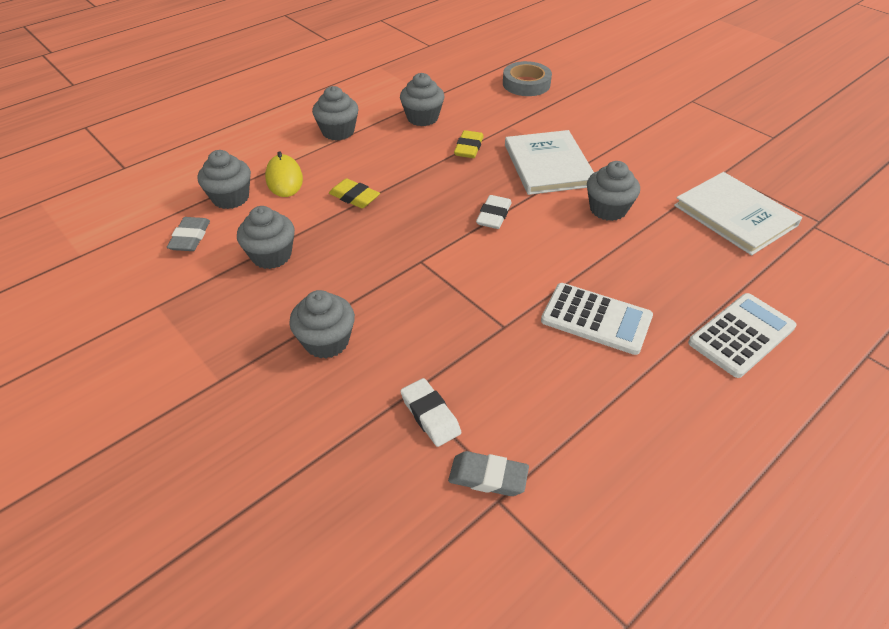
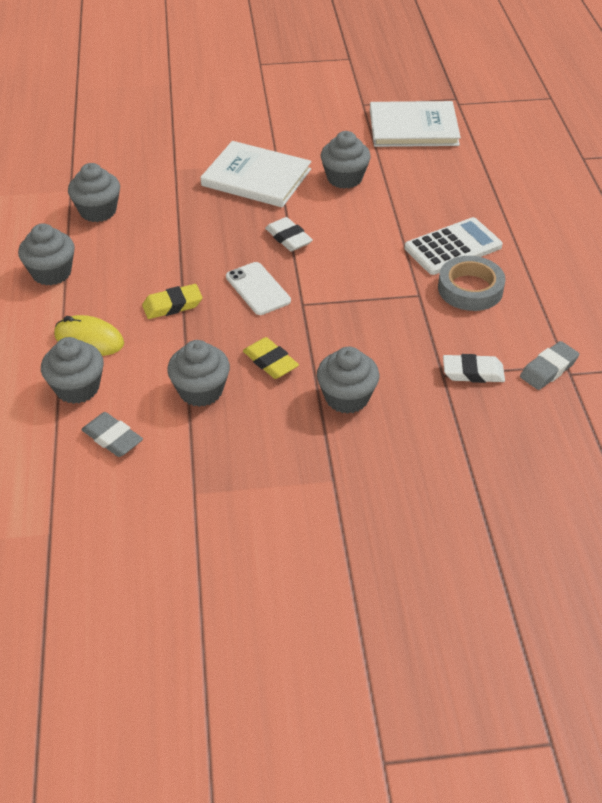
camera: 55 degrees left, 0 degrees up
yellow eraser [454,130,484,158] -> yellow eraser moved to [243,337,299,379]
grey tape [503,61,552,96] -> grey tape moved to [438,256,506,311]
white calculator [688,293,797,378] -> none
none -> white phone [226,262,291,315]

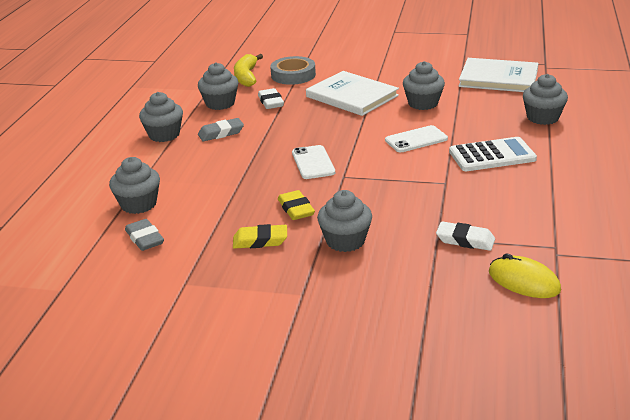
camera: 20 degrees right, 15 degrees down
yellow mouse [54,315,124,356] -> yellow mouse moved to [489,253,561,298]
yellow eraser [142,284,203,319] -> yellow eraser moved to [233,224,287,249]
grey cupcake [167,340,230,407] -> grey cupcake moved to [523,74,568,125]
white eraser [265,217,313,251] -> white eraser moved to [258,88,284,109]
grey tape [438,256,506,311] -> grey tape moved to [270,56,316,85]
grey eraser [520,341,579,390] -> grey eraser moved to [198,118,244,141]
none -> yellow banana [234,54,263,87]
none -> white phone [385,125,448,152]

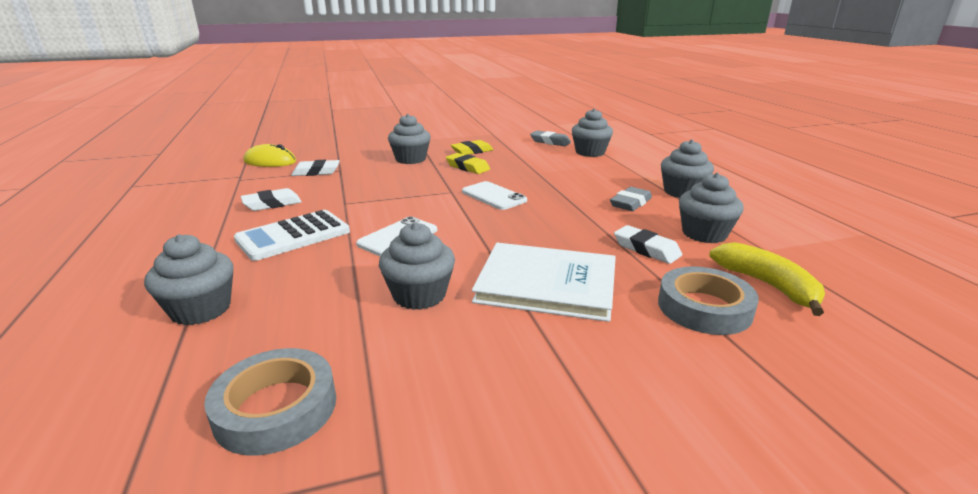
camera: 150 degrees right, 5 degrees down
white book [459,58,538,92] -> grey tape [204,348,336,456]
none -> white eraser [240,188,302,211]

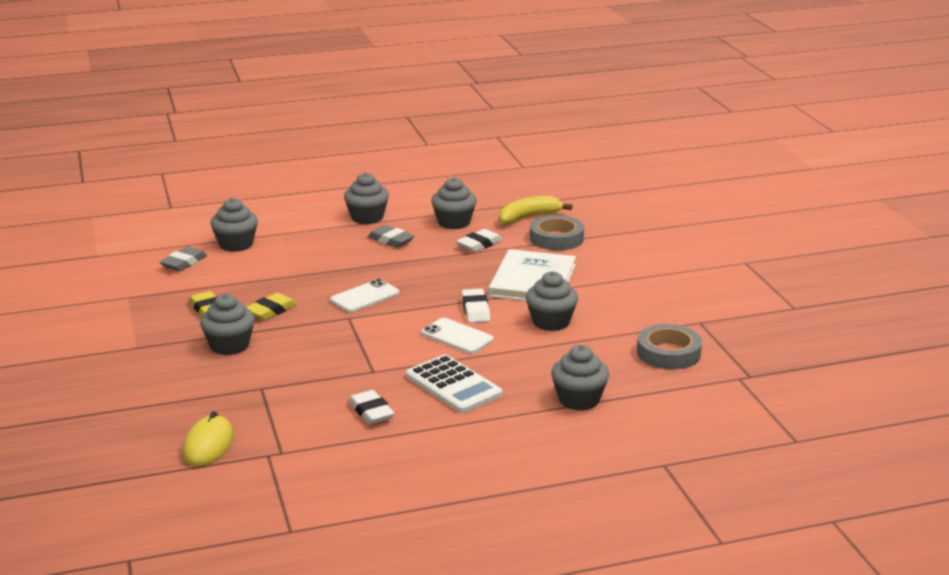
camera: 90 degrees left, 0 degrees up
white eraser [291,160,340,176] -> white eraser moved to [462,289,490,323]

